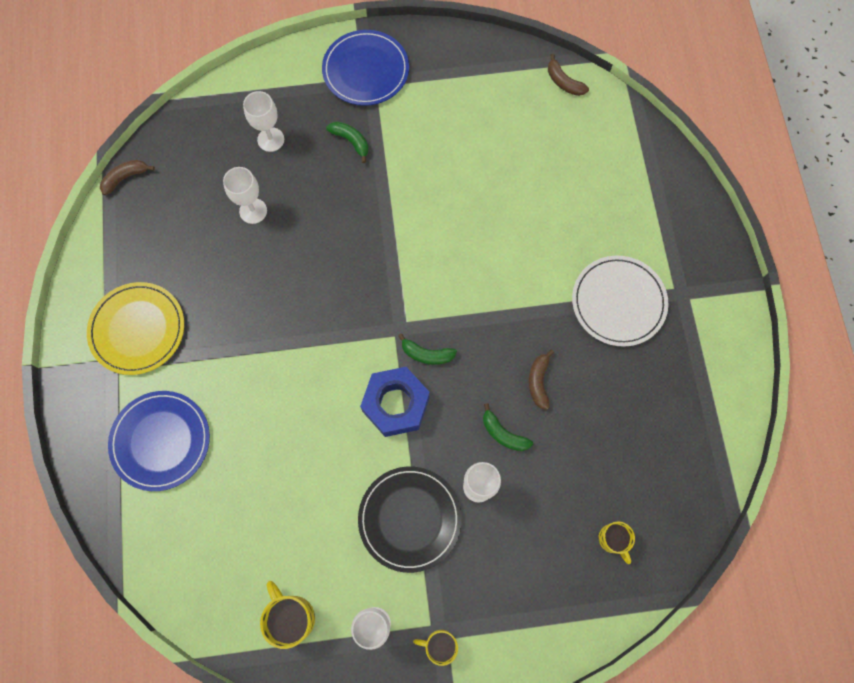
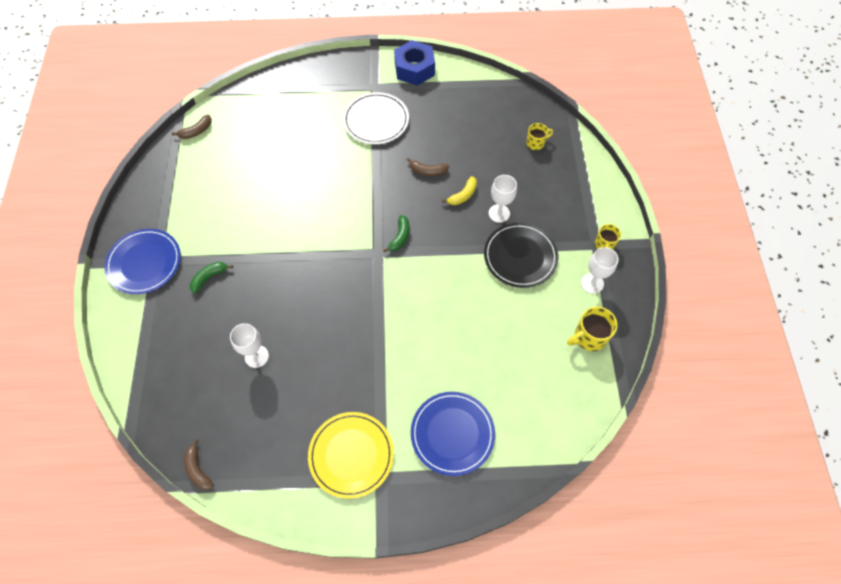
camera: 85 degrees left, 10 degrees down
white goblet [243,91,284,152] -> none
blue nut [360,367,430,437] -> blue nut moved to [394,40,435,86]
green banana [483,403,533,451] -> yellow banana [442,176,477,205]

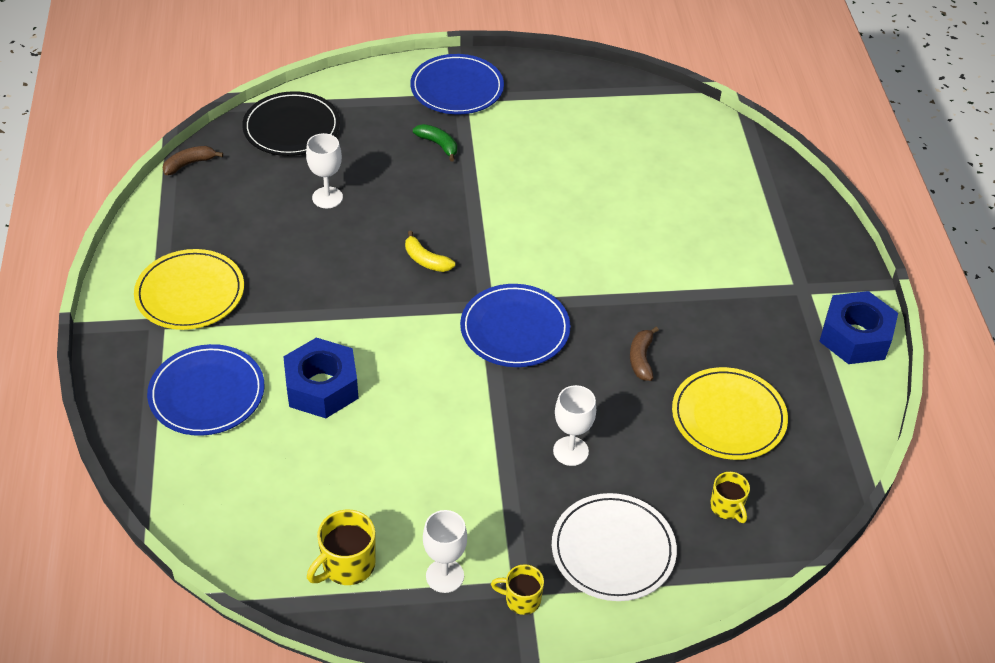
camera: 85 degrees right, 15 degrees down
brown banana [172,115,212,139] -> none
white plate [343,92,409,144] -> white plate moved to [552,493,677,601]
green banana [383,215,409,253] -> blue plate [460,284,570,367]
yellow banana [442,176,477,205] -> yellow banana moved to [405,231,455,272]
black plate [484,223,558,288] -> black plate moved to [242,91,340,156]
yellow mug [567,307,618,351] -> yellow mug turned 105 degrees counterclockwise [307,510,376,585]
none -> blue nut [283,338,359,418]
none -> yellow plate [672,367,788,460]

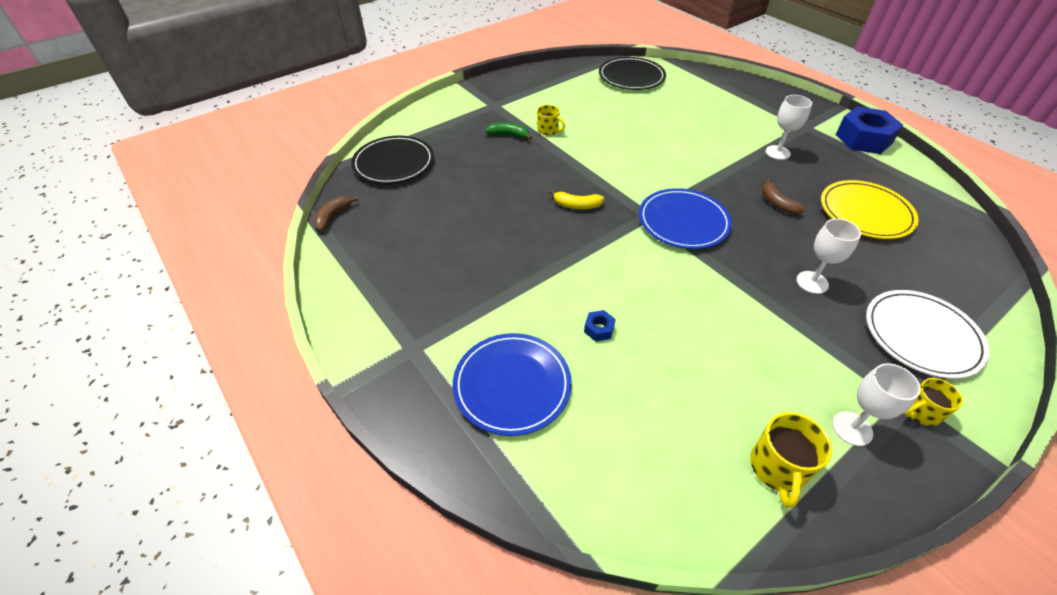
camera: 30 degrees left, 0 degrees up
yellow plate [134,249,244,330] -> none
blue nut [283,338,359,418] -> blue nut [584,310,616,342], size x0.42
white goblet [306,133,343,209] -> white goblet moved to [765,95,812,160]
blue plate [410,54,504,114] -> none
yellow mug [710,472,750,523] -> yellow mug moved to [537,105,565,136]
none -> black plate [599,57,666,90]

